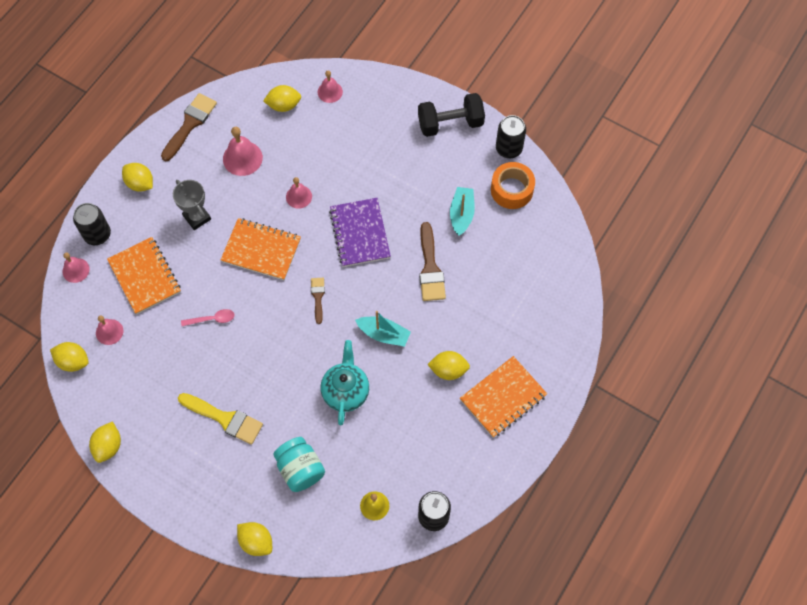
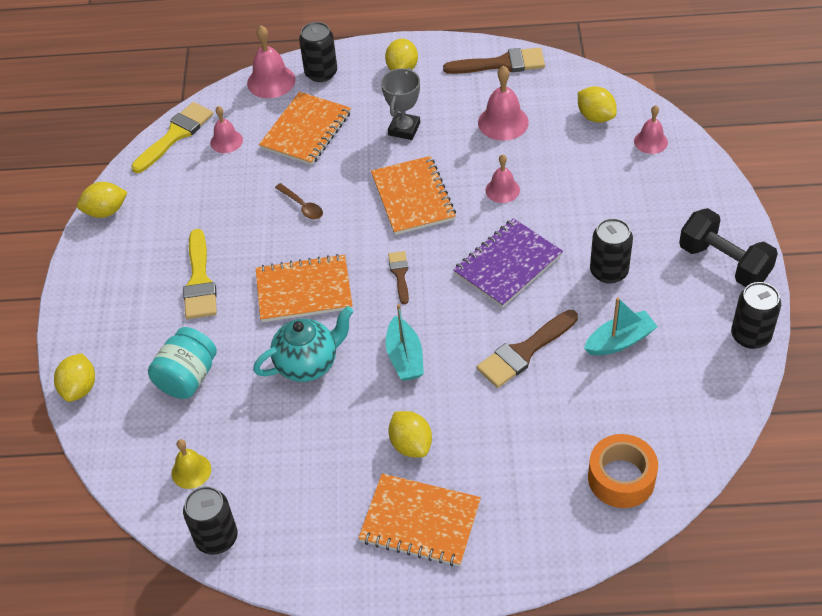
camera: 60 degrees right, 15 degrees down
yellow lemon [50,342,89,372] -> yellow brush [131,102,213,173]
pink bell [62,252,90,283] -> pink bell [247,25,295,98], size x1.54
pink spoon [181,309,235,326] -> brown spoon [275,183,323,219]
brown brush [311,278,325,324] -> brown brush turned 60 degrees counterclockwise [388,251,409,304]
orange tape [491,162,535,209] -> orange tape moved to [588,434,658,508]
none -> orange notebook [256,254,353,322]
none -> black can [590,218,633,284]

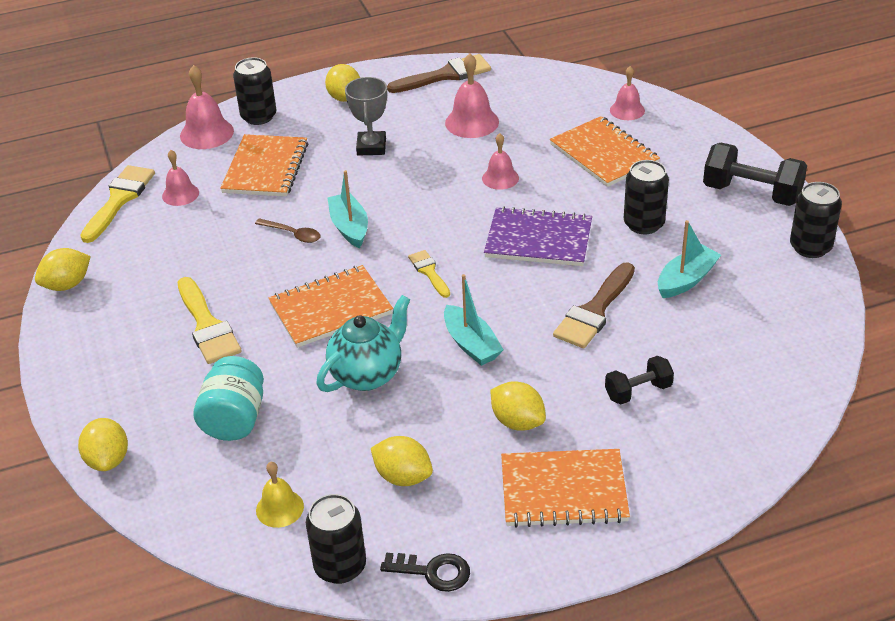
camera: 20 degrees left, 10 degrees down
orange notebook [371,156,456,235] -> orange notebook moved to [550,116,660,187]
brown brush [388,251,409,304] -> yellow brush [408,250,450,298]
purple notebook [453,218,563,308] -> purple notebook turned 75 degrees clockwise [484,207,592,266]
yellow lemon [578,86,617,123] -> yellow lemon moved to [371,436,433,486]
orange tape [588,434,658,508] -> none
none -> turquoise boat [327,170,368,248]
none -> black key [380,553,470,592]
none -> black dumbbell [605,356,674,404]

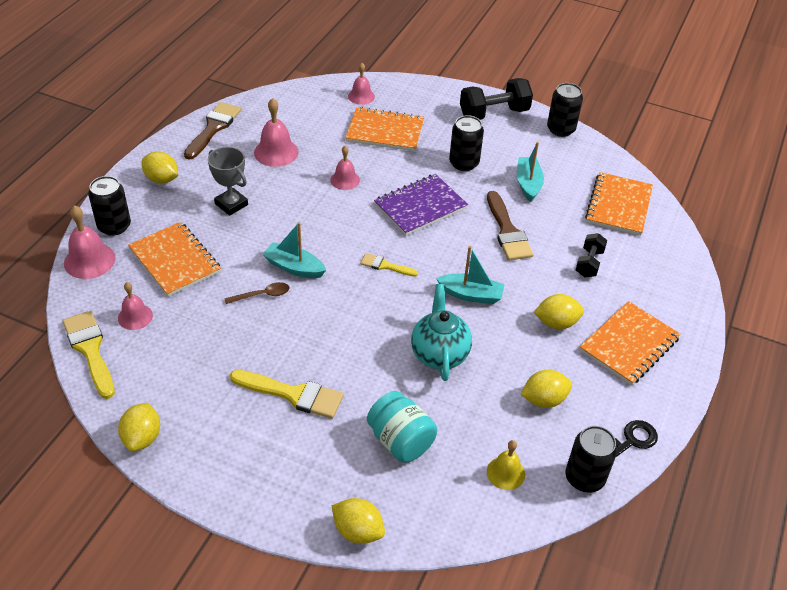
camera: 50 degrees left, 5 degrees up
orange notebook [268,265,393,348] -> orange notebook moved to [585,172,653,236]

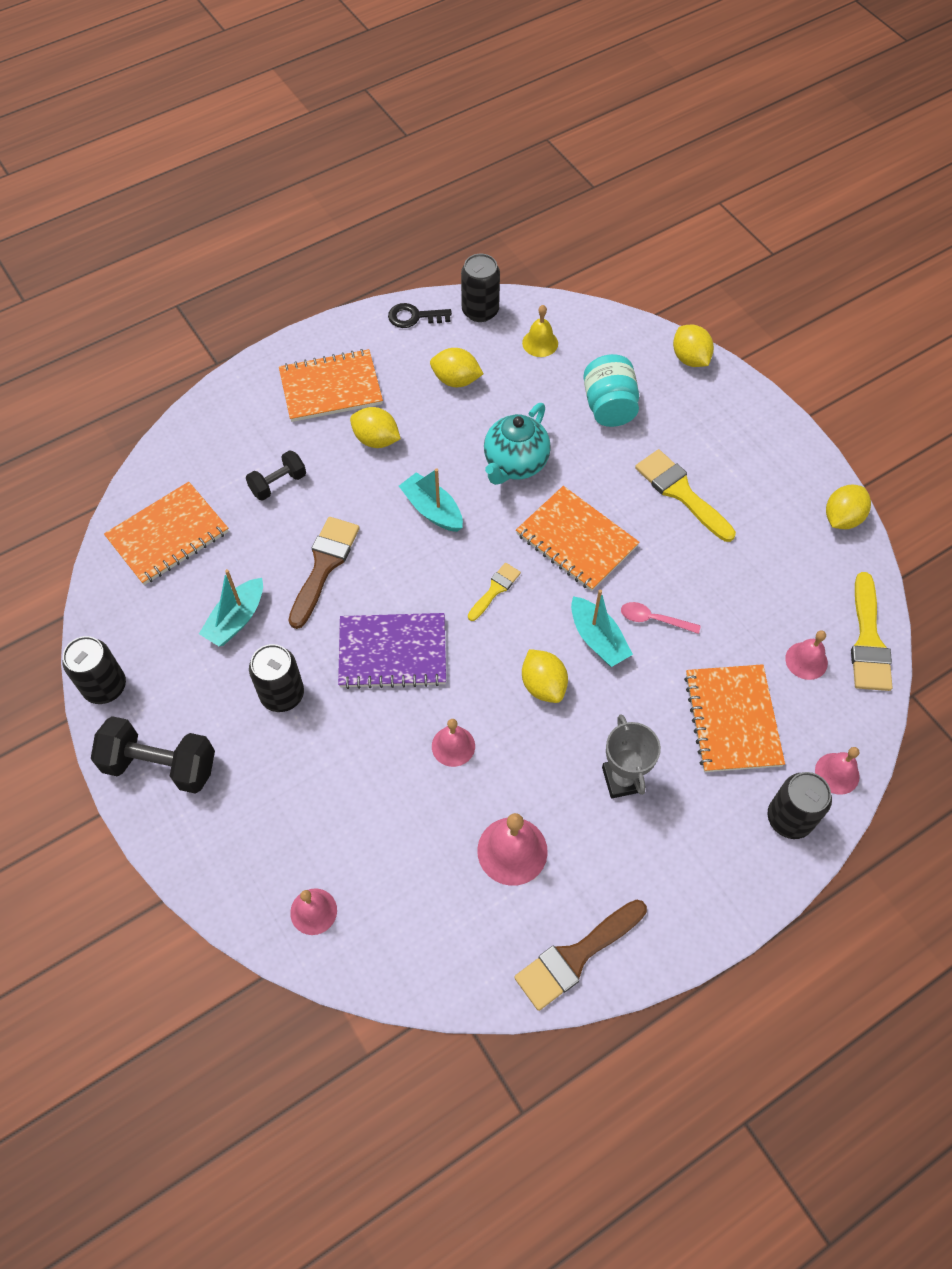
camera: 145 degrees left, 15 degrees up
pink bell [64,205,116,279] -> pink bell [815,747,860,795], size x0.65
yellow lemon [142,151,178,184] -> yellow lemon moved to [522,649,568,703]
brown spoon [224,282,289,304] -> pink spoon [621,602,701,634]
orange notebook [346,107,424,151] -> orange notebook moved to [516,486,640,591]
yellow brush [360,253,418,277] -> yellow brush turned 105 degrees counterclockwise [468,563,521,621]

